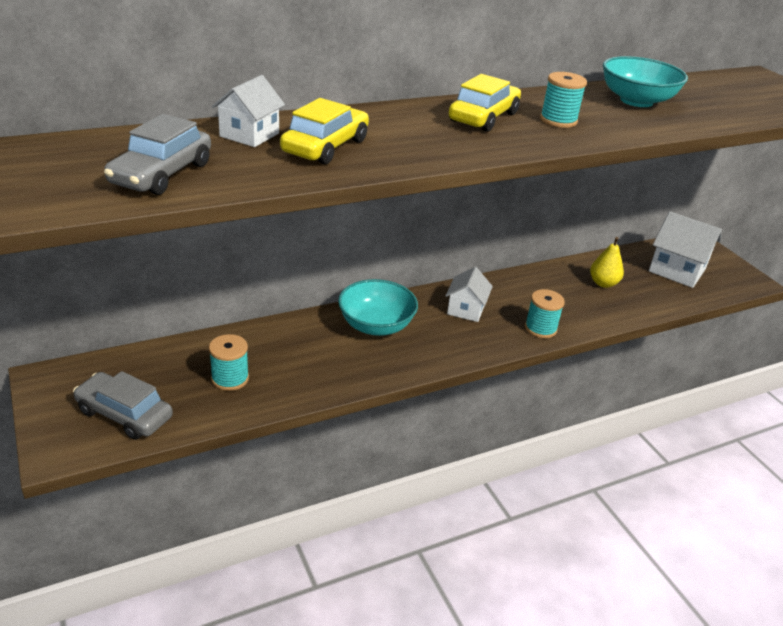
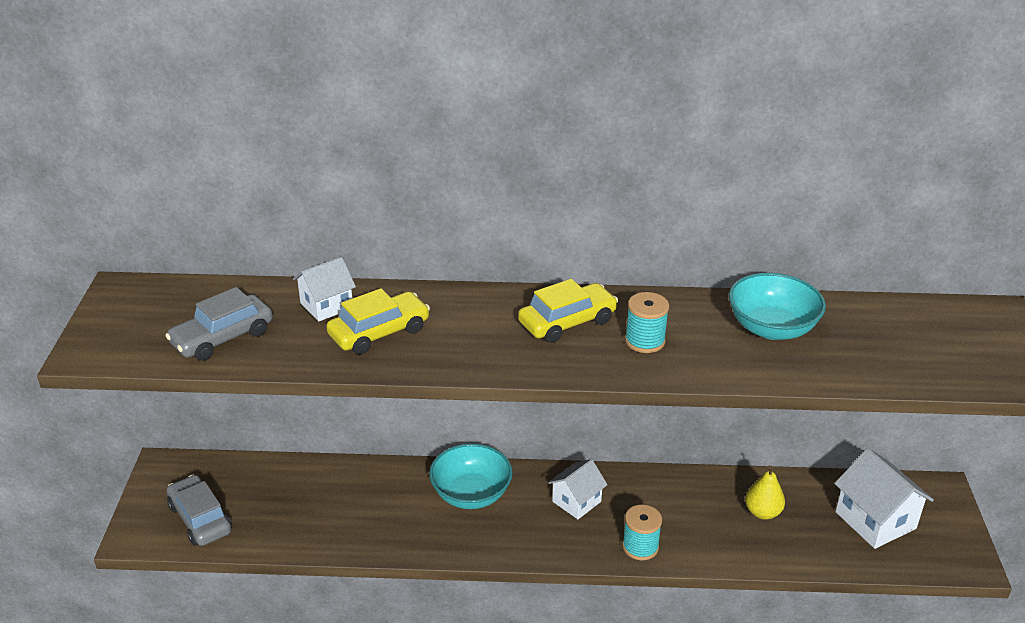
camera: 30 degrees right, 0 degrees up
turquoise spool [209,334,249,391] -> none

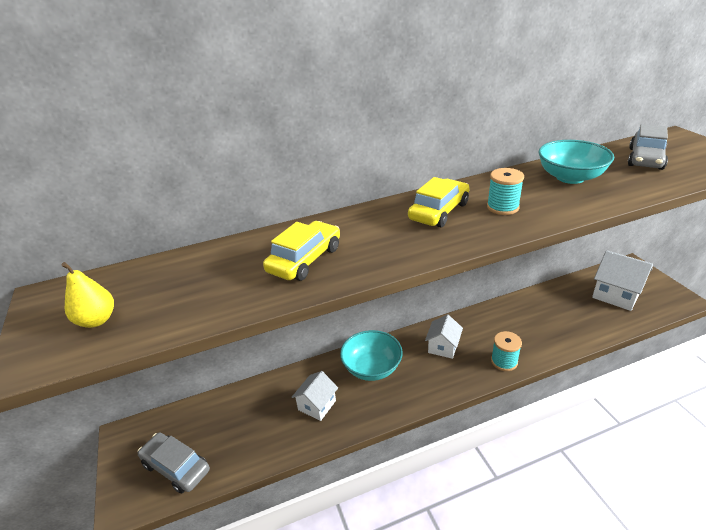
camera: 20 degrees left, 0 degrees up
grey car [165,287,273,361] -> grey car moved to [628,124,668,170]
white house [293,257,356,322] -> white house moved to [291,371,338,421]
yellow pear [745,465,785,520] -> yellow pear moved to [61,262,114,328]

